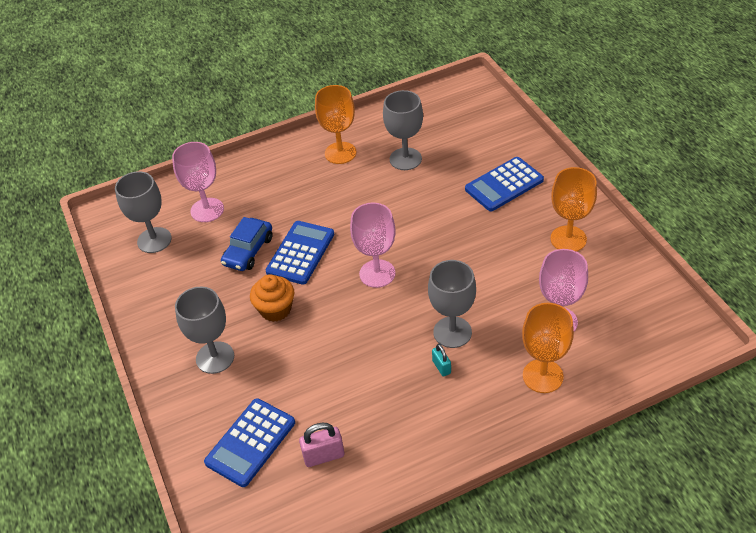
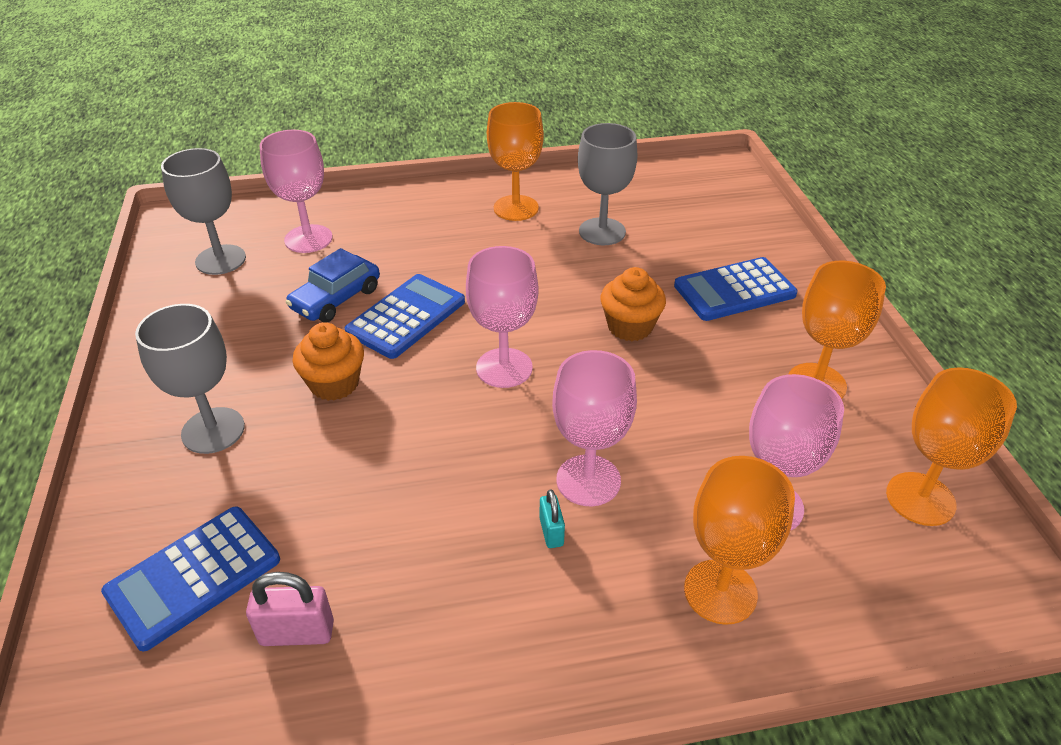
camera: 10 degrees right, 5 degrees down
grey goblet [428,260,476,348] -> pink goblet [552,350,637,506]
none -> orange cupcake [600,267,666,341]
none -> orange goblet [886,367,1017,526]

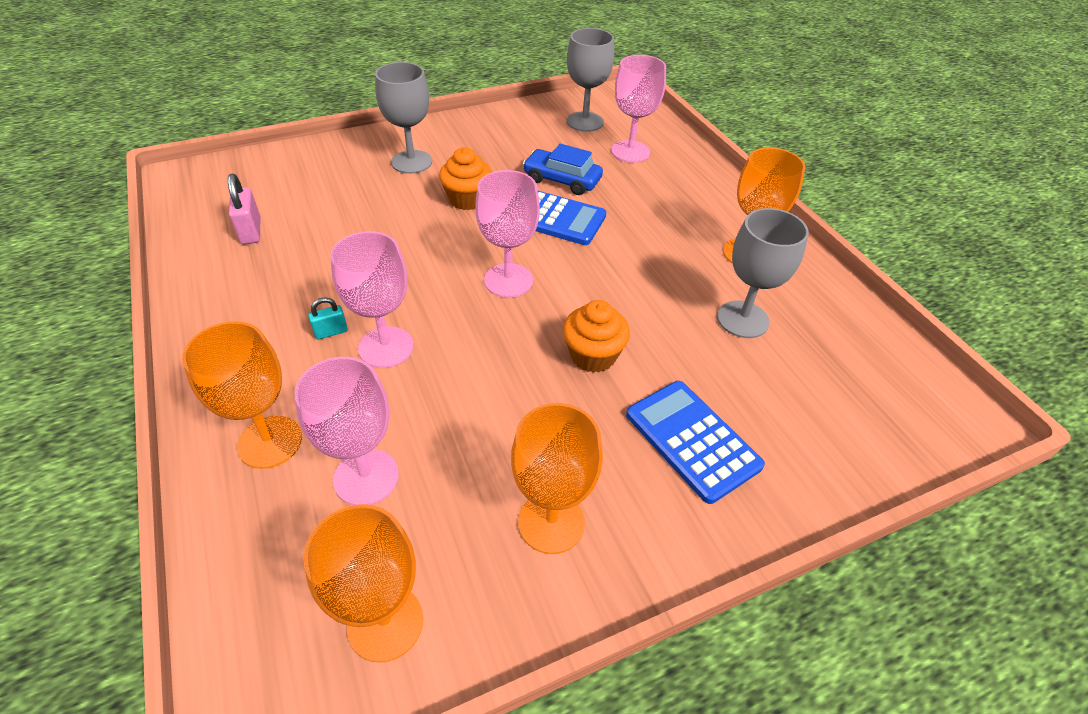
camera: 75 degrees right, 5 degrees up
blue calculator [101,506,280,651] -> none

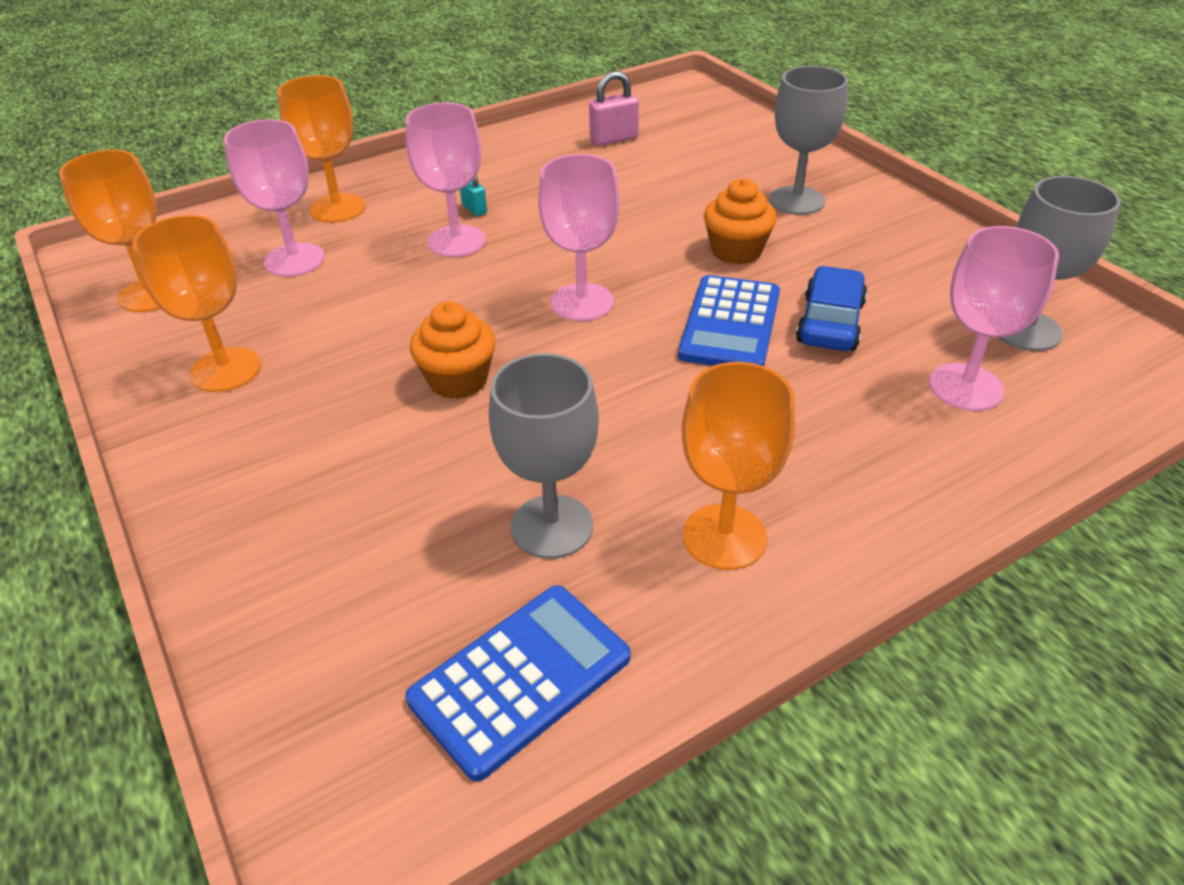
camera: 85 degrees right, 5 degrees down
blue calculator [626,381,765,504] -> blue calculator moved to [405,585,631,781]

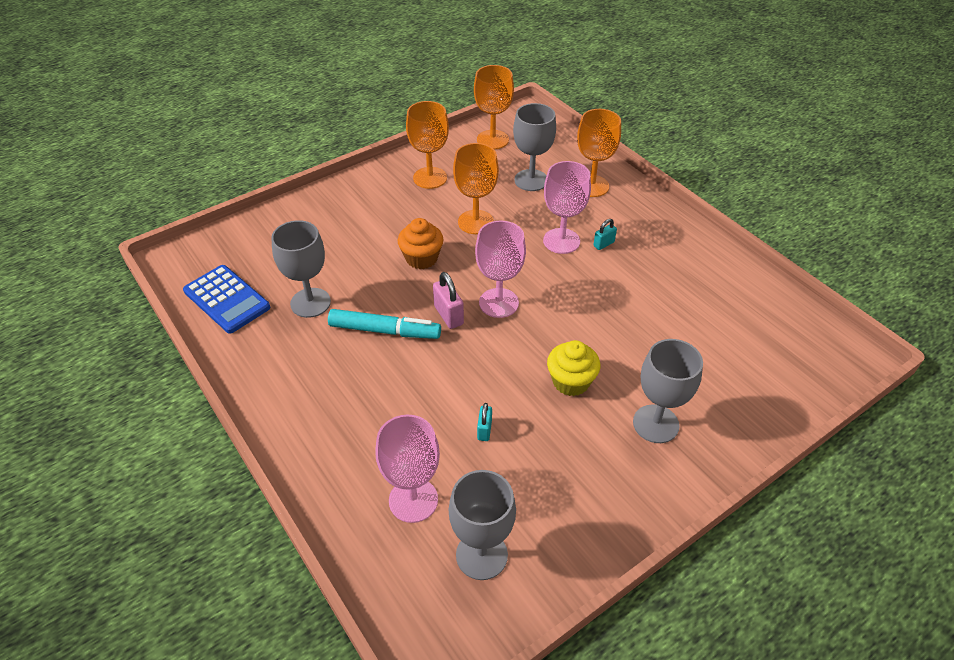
camera: 85 degrees right, 5 degrees up
pink goblet [224,119,325,277] -> grey goblet [513,103,556,191]
pink padlock [589,71,639,146] -> pink padlock moved to [433,272,464,329]
blue calculator [678,275,780,366] -> none
orange goblet [681,362,795,570] -> orange goblet moved to [453,143,499,234]
orange cupcake [704,178,777,265] -> yellow cupcake [547,340,600,396]
blue car [796,266,868,351] -> turquoise padlock [477,403,492,441]
none -> turquoise marker [328,309,441,339]

